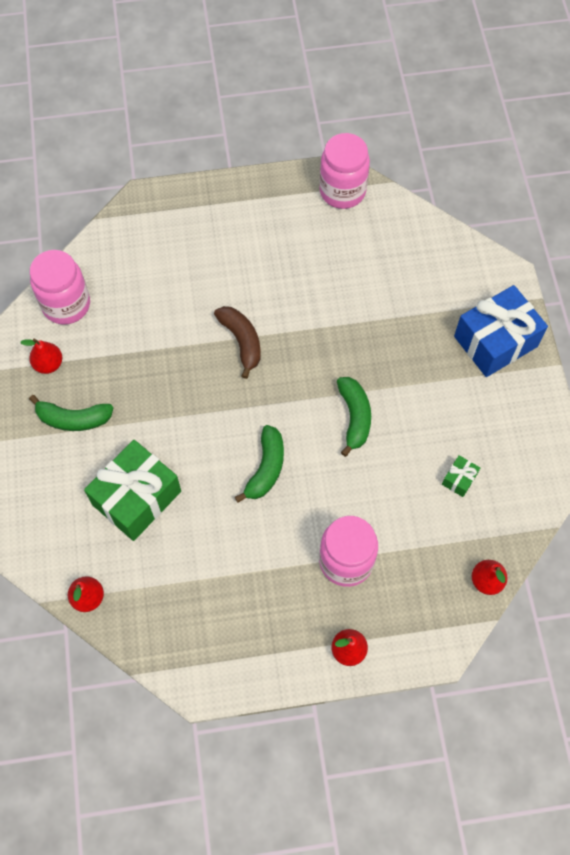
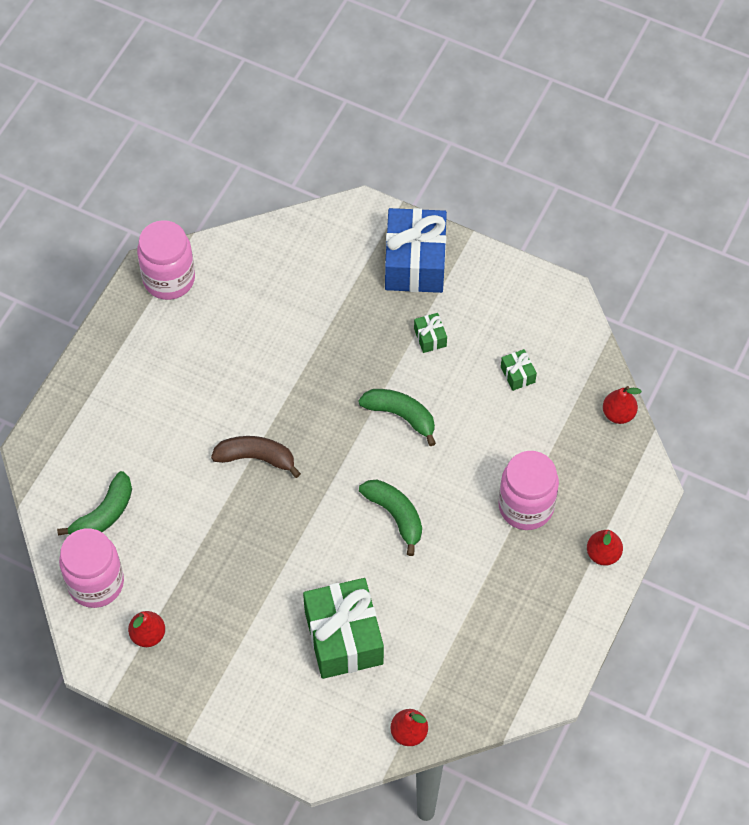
camera: 55 degrees left, 5 degrees down
green banana [29,395,113,431] -> green banana moved to [57,471,132,536]
none -> green gift [414,313,447,353]

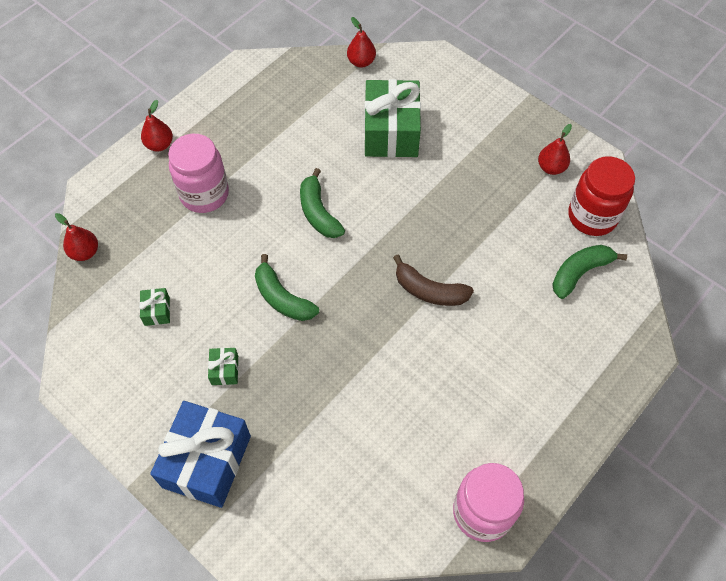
camera: 165 degrees left, 0 degrees up
pink jar [59,528,124,608] -> red jar [568,156,635,236]

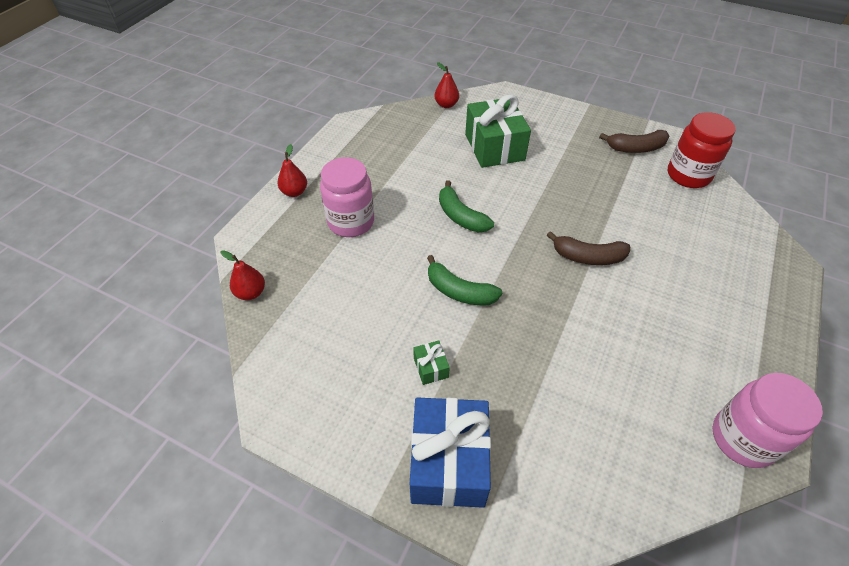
camera: 15 degrees left, 10 degrees down
green gift [139,288,170,326] -> none
red pear [538,124,572,175] -> brown banana [599,130,669,153]
green banana [552,245,627,299] -> none

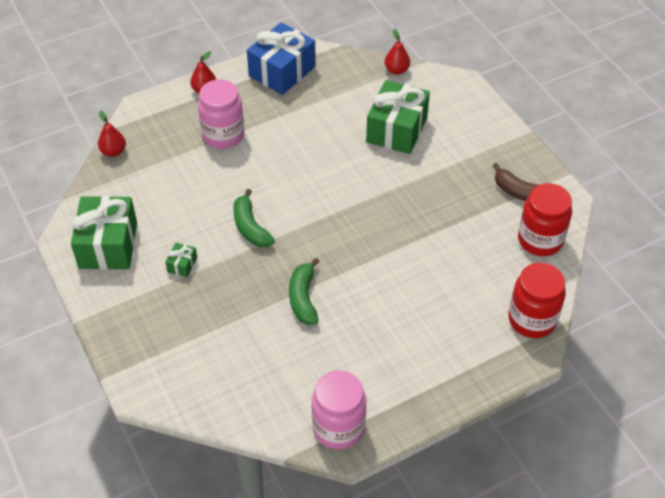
camera: 35 degrees right, 0 degrees up
blue gift [410,397,491,508] -> blue gift moved to [247,22,316,95]
green banana [439,180,494,233] -> green banana moved to [289,258,319,325]
brown banana [547,231,630,265] -> none
none -> green gift [71,196,137,270]
none -> red jar [508,263,566,338]

